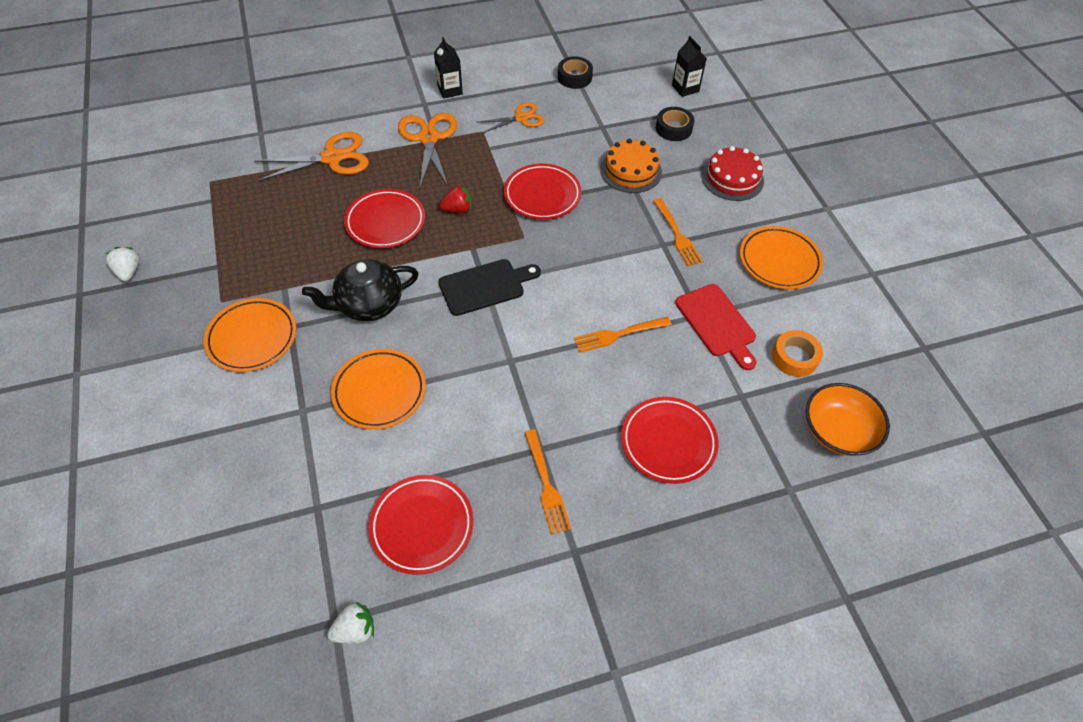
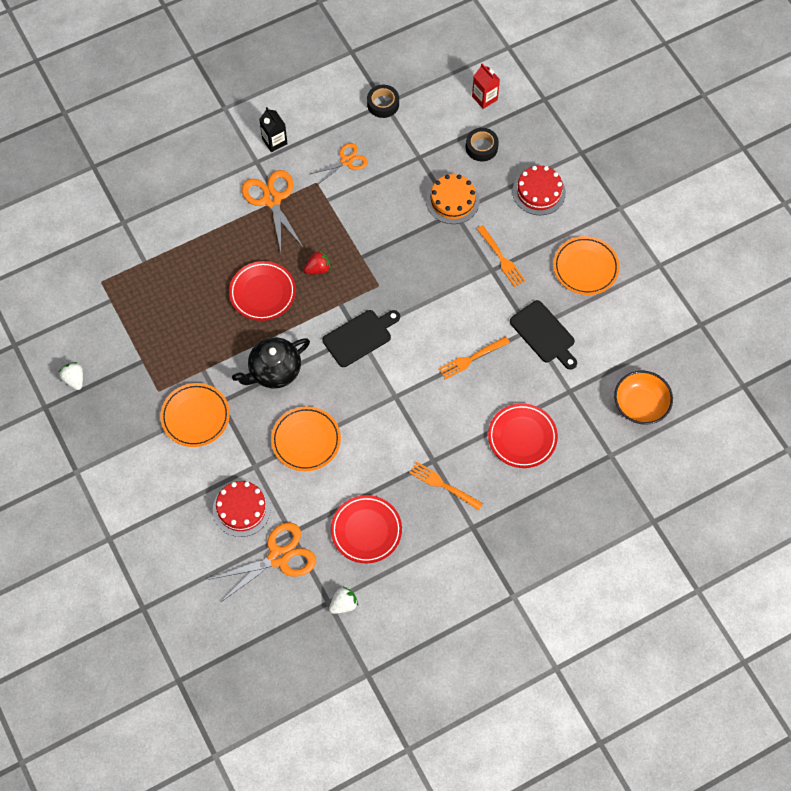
camera: 10 degrees left, 10 degrees up
orange scissors [254,132,369,181] -> orange scissors moved to [211,522,316,602]
red plate [504,164,582,220] -> none
orange fork [524,429,571,535] -> orange fork turned 150 degrees clockwise [409,461,483,510]
black carton [672,36,707,97] -> red carton [472,64,500,109]
red cutting board [675,284,756,370] -> black cutting board [510,300,577,370]
orange tape [772,330,823,377] -> none
none -> red cake [213,481,271,537]

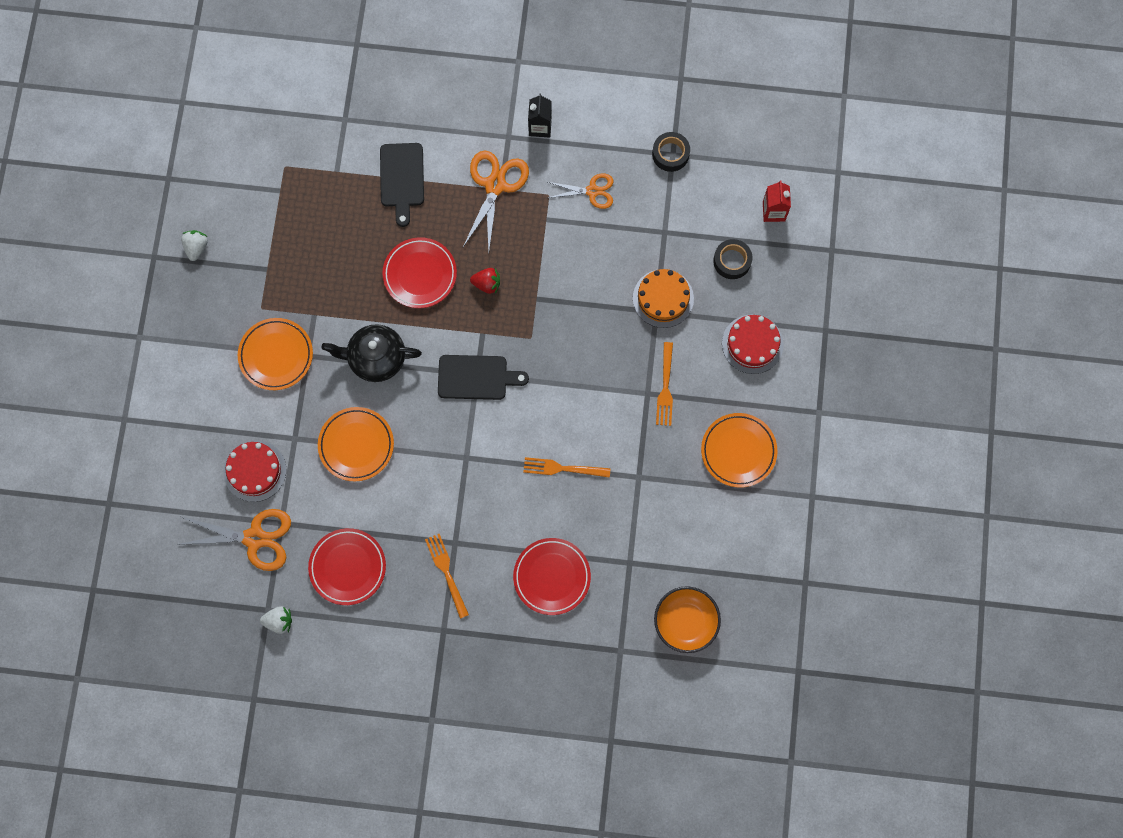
camera: 35 degrees right, 10 degrees up
black cutting board [510,300,577,370] -> black cutting board moved to [380,143,424,227]

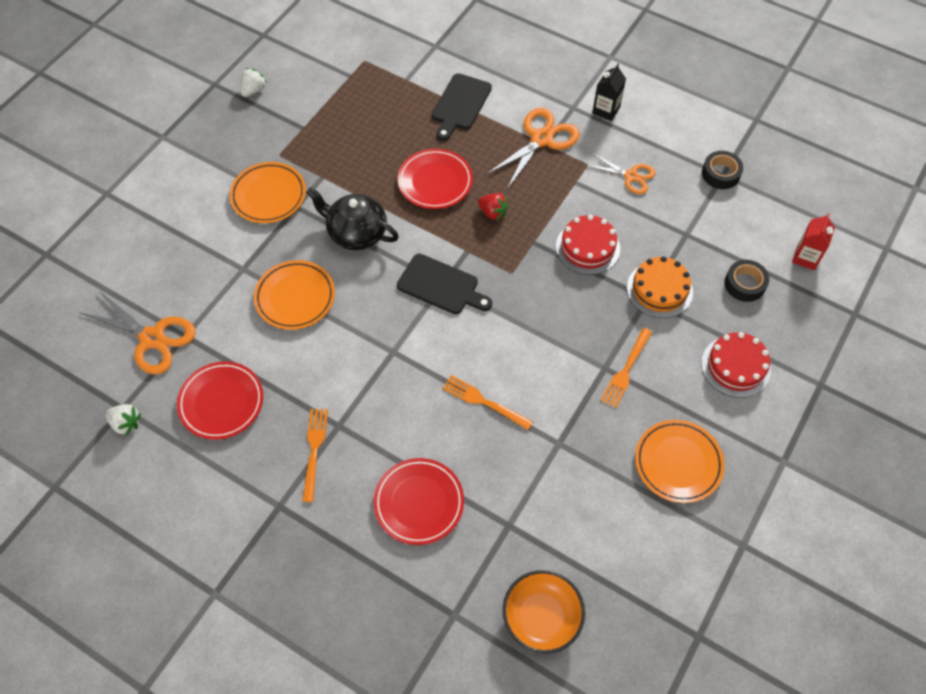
camera: 25 degrees right, 15 degrees down
red cake [223,440,287,502] -> red cake moved to [556,215,620,275]

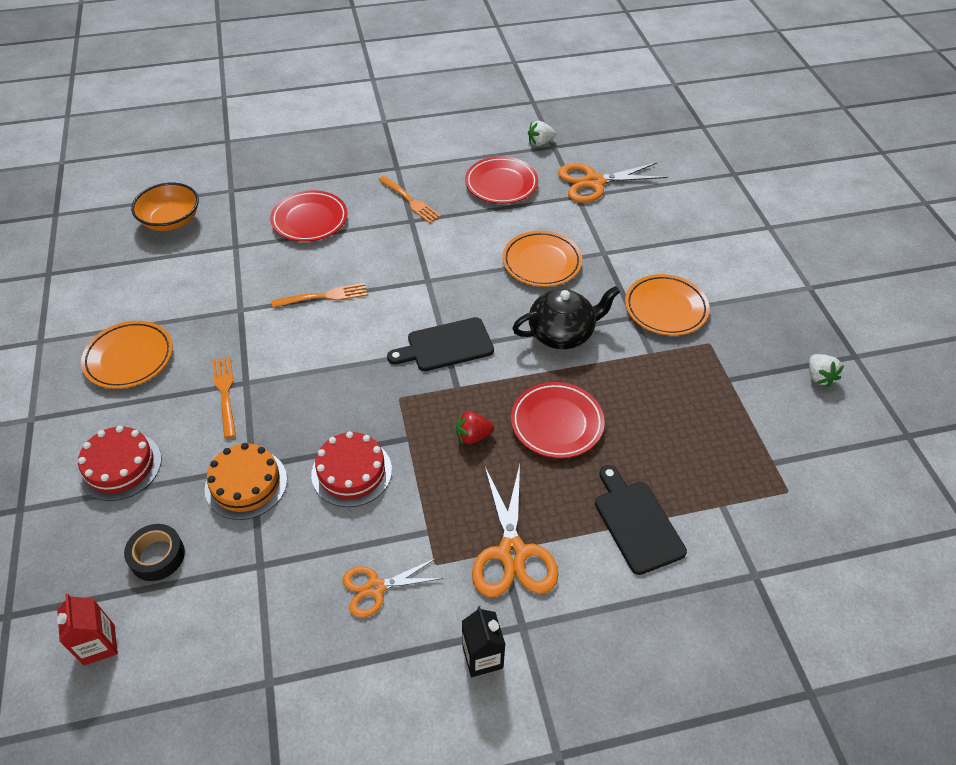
camera: 135 degrees right, 10 degrees down
black tape [702,151,743,189] -> none

